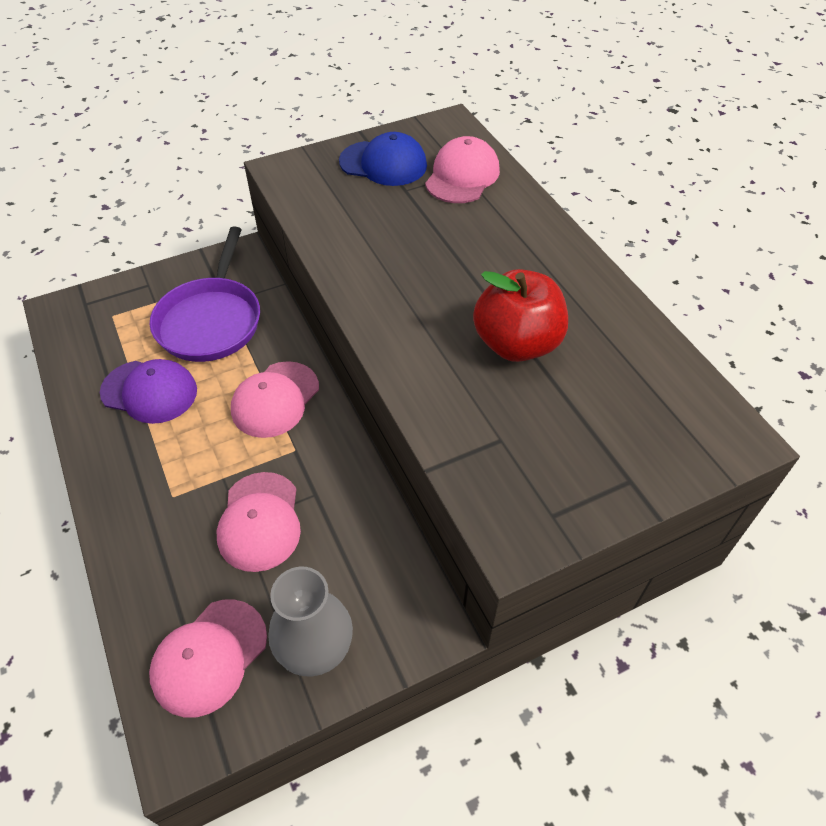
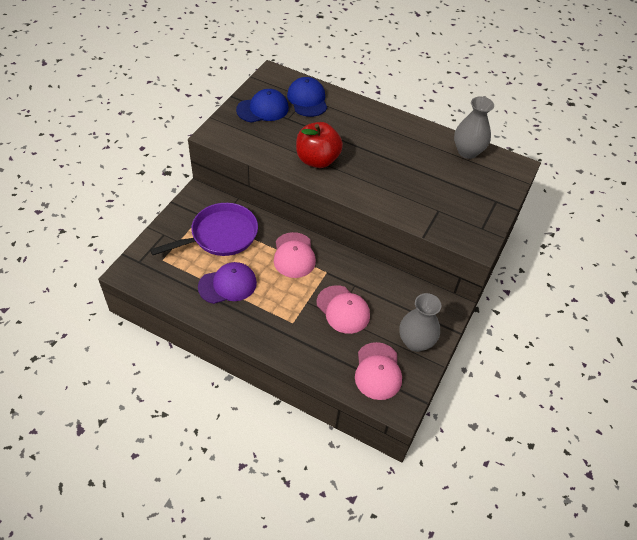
camera: 40 degrees left, 0 degrees up
purple pan [150,226,260,362] -> purple pan turned 90 degrees counterclockwise [150,203,258,256]
pink cap [425,136,500,203] -> blue cap [287,77,327,117]
red apple [473,269,568,362] -> red apple moved to [296,122,343,168]
none -> grey vase [454,96,494,159]

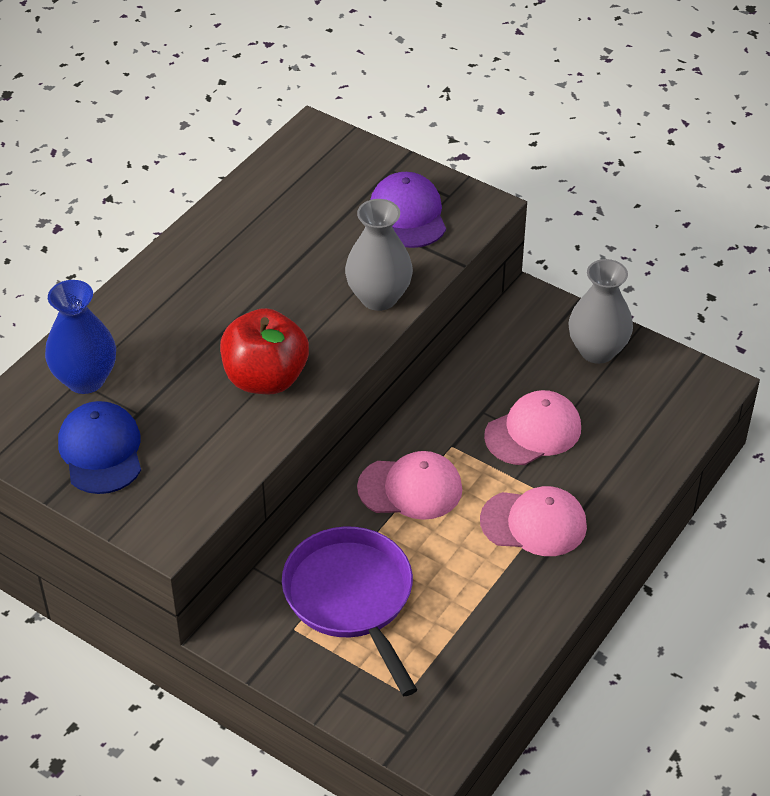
camera: 80 degrees left, 5 degrees down
purple cap [198,262,257,304] -> purple cap moved to [370,172,446,248]
blue cap [287,77,327,117] -> blue vase [45,280,116,394]
pink cap [355,342,402,400] -> pink cap moved to [480,486,587,556]
grey vase [454,96,494,159] -> grey vase moved to [345,199,413,311]

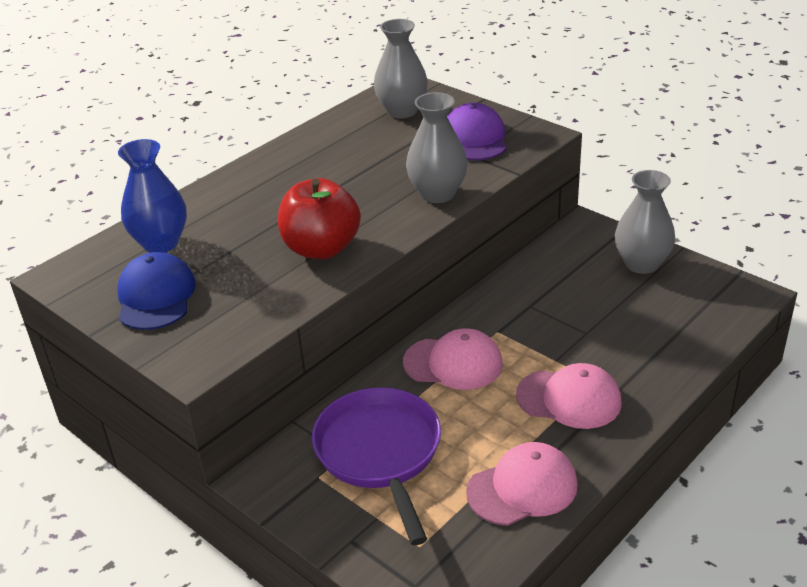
camera: 10 degrees right, 10 degrees down
pink cap [484,390,581,465] -> pink cap moved to [466,442,578,526]
none -> grey vase [374,19,428,118]

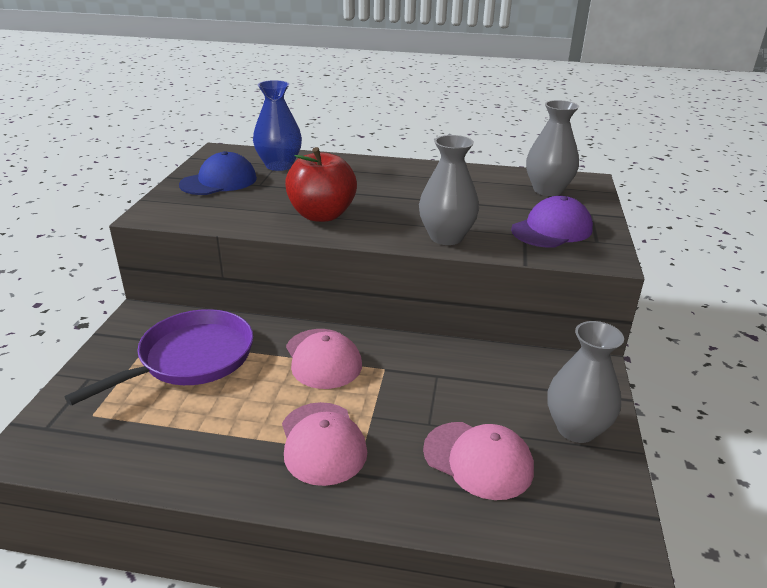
camera: 55 degrees right, 5 degrees down
pink cap [466,442,578,526] -> pink cap moved to [423,422,534,500]

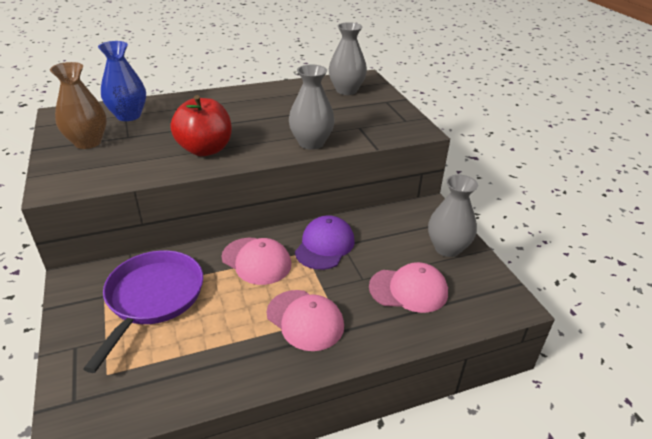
camera: 30 degrees left, 5 degrees up
blue cap [179,151,257,195] -> brown vase [50,62,107,149]
purple cap [511,196,593,248] -> purple cap moved to [295,216,355,270]

